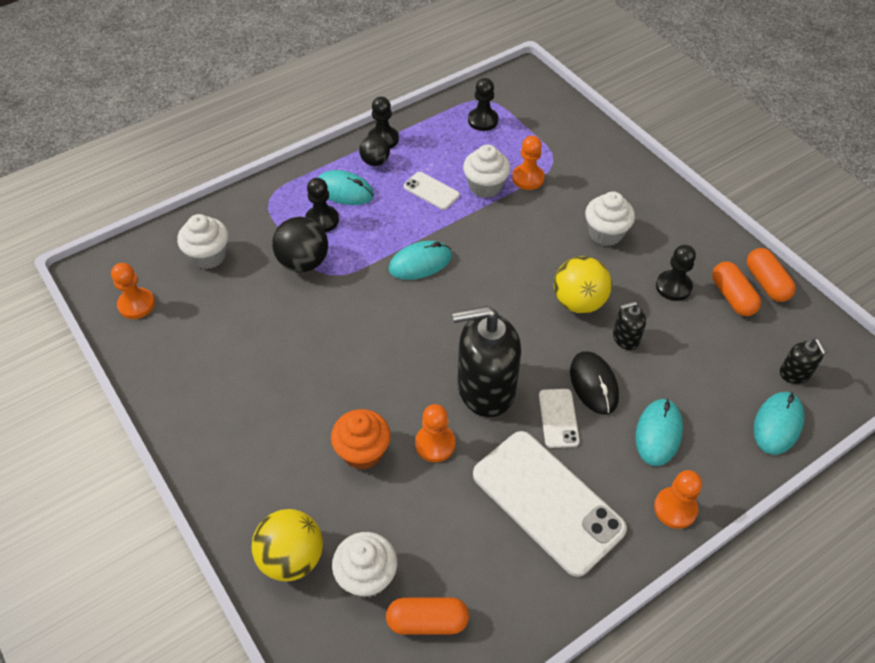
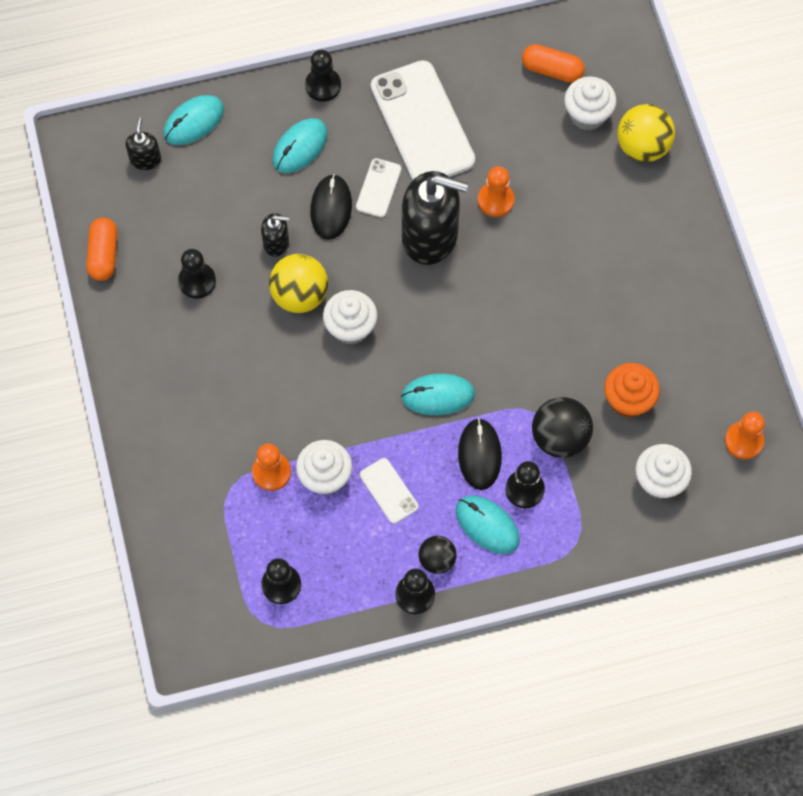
camera: 160 degrees left, 15 degrees up
orange cupcake [331,409,391,470] -> orange cupcake moved to [604,363,660,418]
white cupcake [585,192,635,246] -> white cupcake moved to [323,290,377,345]
orange pawn [654,470,702,529] -> black pawn [305,50,341,102]
orange capsule [712,262,761,316] -> none
none -> black mouse [458,418,502,490]

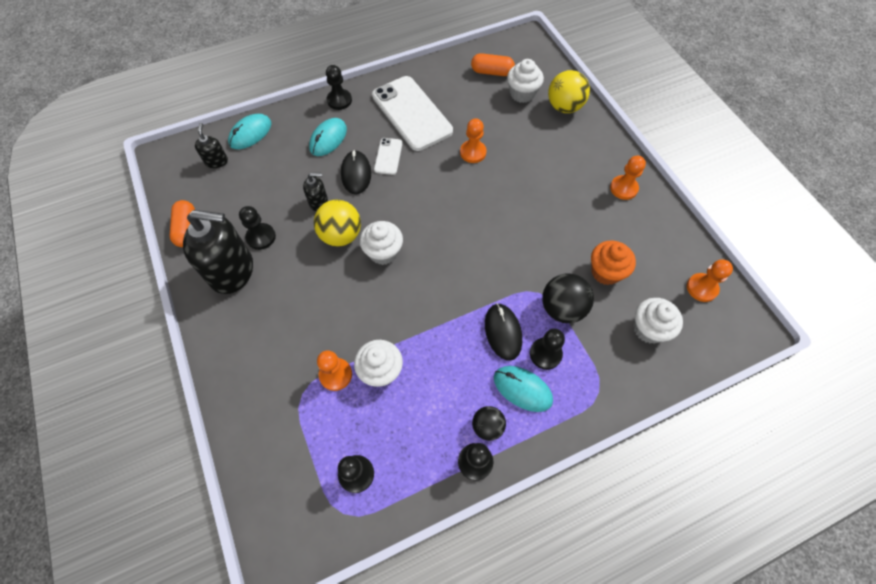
camera: 10 degrees left, 5 degrees down
white phone [360,458,418,524] -> none
turquoise mouse [401,374,475,415] -> none
black soap dispenser [402,171,468,265] -> black soap dispenser moved to [183,210,253,294]
none -> orange pawn [610,156,646,200]

